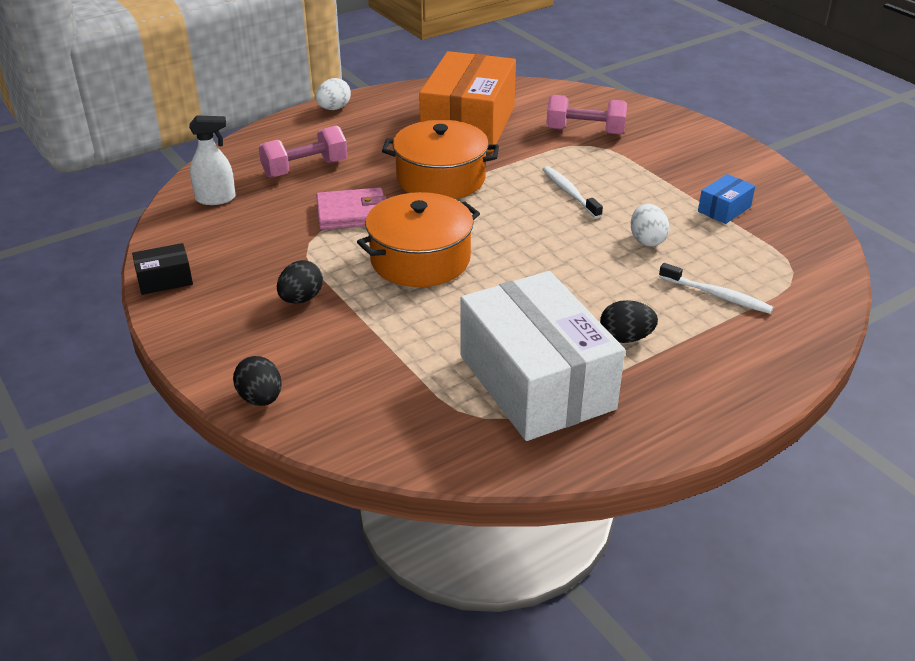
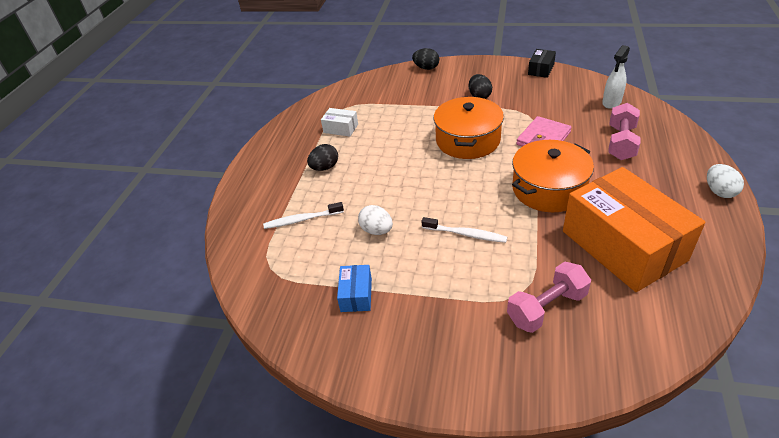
camera: 140 degrees right, 5 degrees up
white box [460,271,625,441] -> white box [321,108,358,137], size x0.40

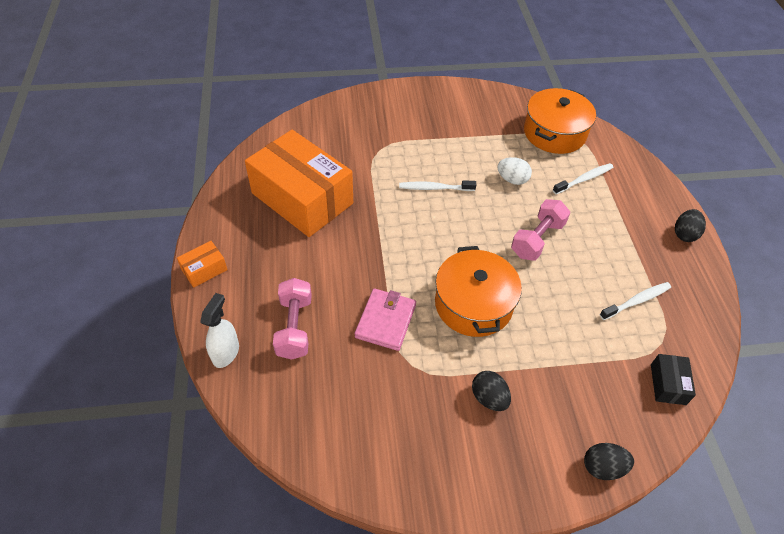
camera: 155 degrees right, 10 degrees up
black egg [307,144,338,171] -> black egg moved to [675,209,706,242]
white box [321,108,358,137] -> white toothbrush [600,282,671,320]
blue box [337,265,372,312] -> none
pink dumbbell [507,262,591,333] -> pink dumbbell moved to [511,199,570,261]
orange pot [512,140,594,212] -> orange pot moved to [524,88,596,154]
black box [528,49,556,78] -> black box moved to [651,354,696,405]
white spray bottle [602,45,630,109] -> white spray bottle moved to [200,293,239,368]
white egg [707,164,744,198] -> orange box [177,241,228,288]

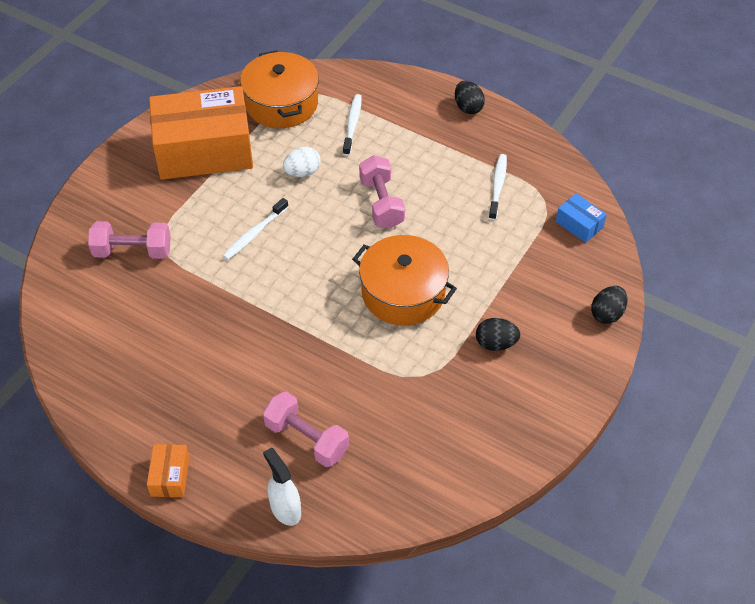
camera: 50 degrees left, 0 degrees up
orange box [245,130,353,237] -> orange box moved to [149,86,253,180]
pink wallet [355,288,416,351] -> none
black box [651,354,696,405] -> blue box [556,193,607,243]
none -> pink dumbbell [88,221,171,259]

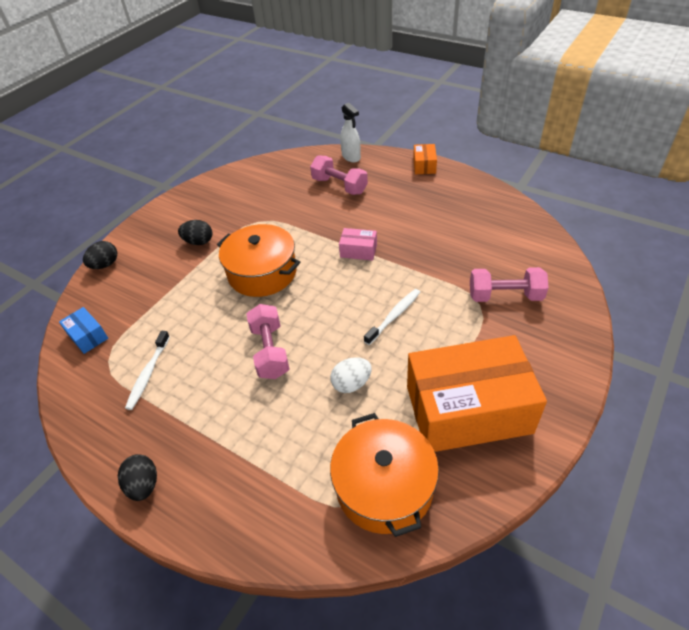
camera: 175 degrees left, 5 degrees down
white toothbrush [343,94,362,156] -> none
none -> pink box [339,228,377,261]

